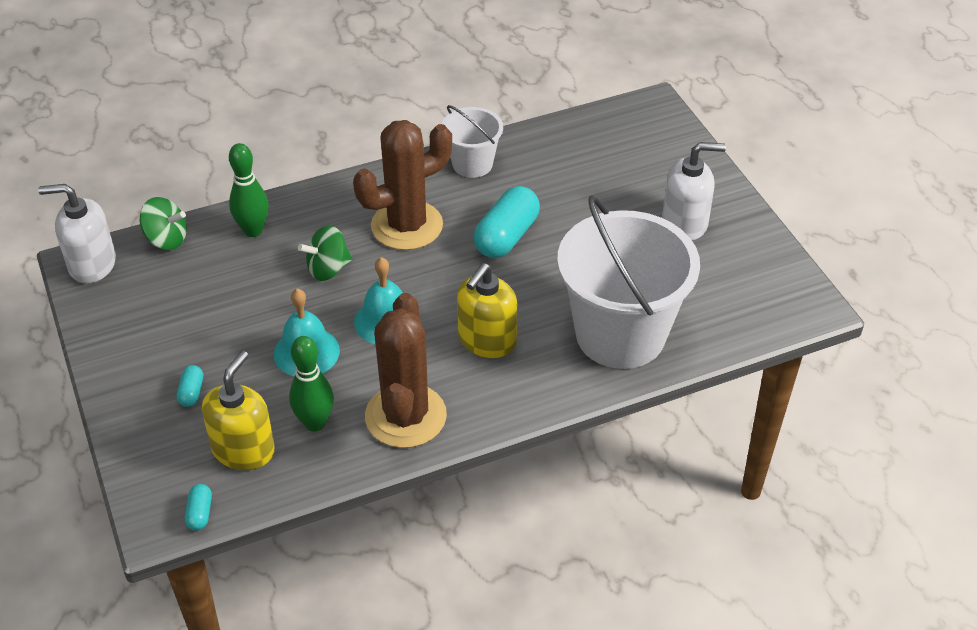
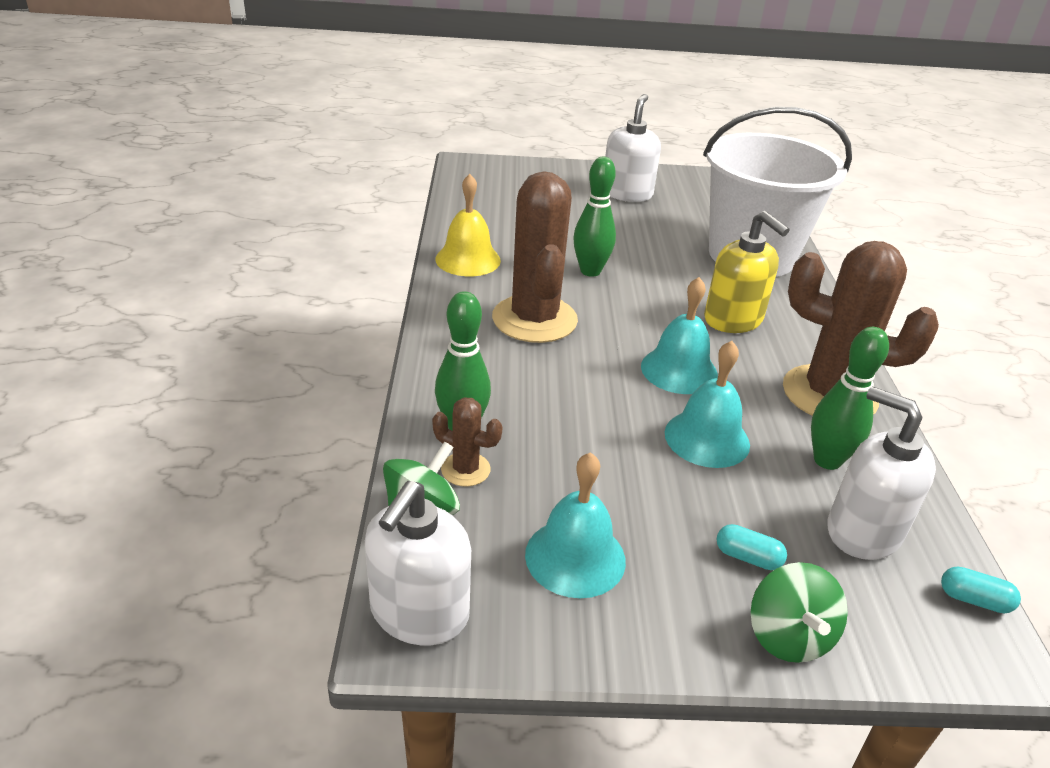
camera: 70 degrees left, 10 degrees down
yellow soap dispenser [202,351,275,470] -> white soap dispenser [827,386,936,560]
green spinning top [298,225,353,281] -> green spinning top moved to [751,562,848,663]
white bucket [442,105,503,178] -> yellow bell [435,174,501,276]
turquoise capsule [473,186,540,258] -> green bowling pin [573,157,616,277]
none -> brown cactus [432,397,503,487]
none -> turquoise bell [525,452,626,598]

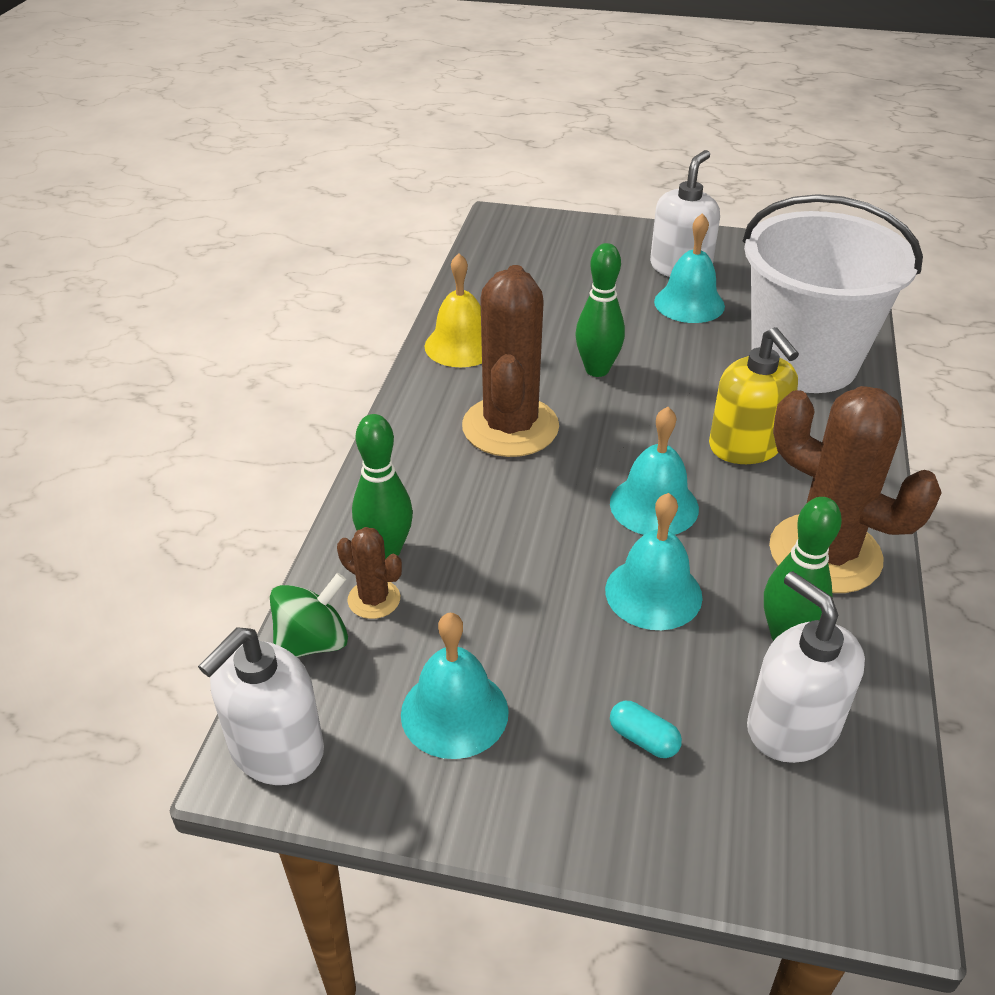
camera: 15 degrees right, 5 degrees up
green spinning top [751,562,848,663] -> none
turquoise capsule [941,566,1021,613] -> none
none -> turquoise bell [654,213,725,323]

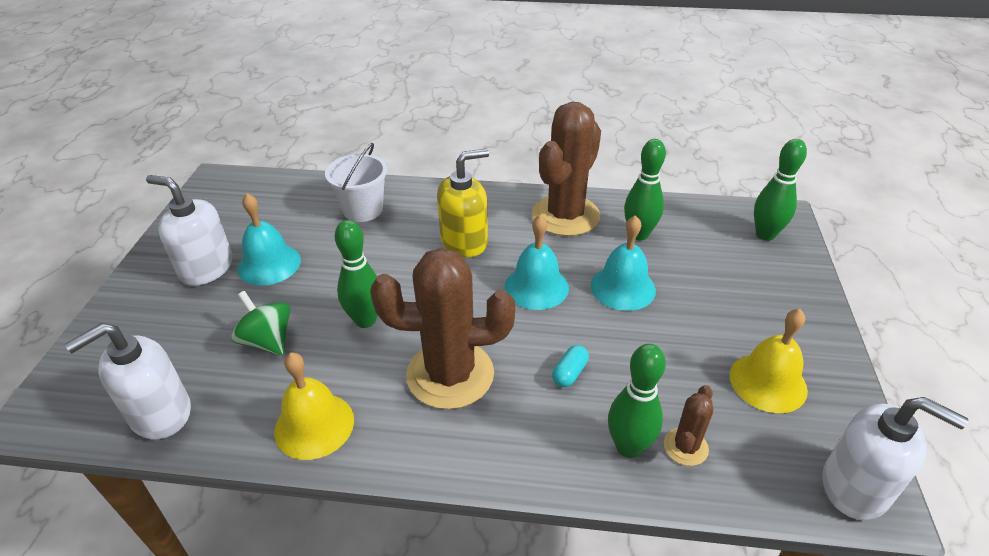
camera: 95 degrees left, 0 degrees up
green spinning top [270,573,348,657] -> green spinning top moved to [231,291,290,356]
turquoise bell [401,613,509,759] -> yellow bell [730,309,808,413]
turquoise capsule [610,701,682,758] -> turquoise capsule moved to [552,345,589,387]
white bucket [743,194,923,393] -> white bucket [325,143,387,222], size x0.51
white soap dispenser [747,571,865,763] -> white soap dispenser moved to [65,323,191,439]
none -> green bowling pin [754,139,807,241]

